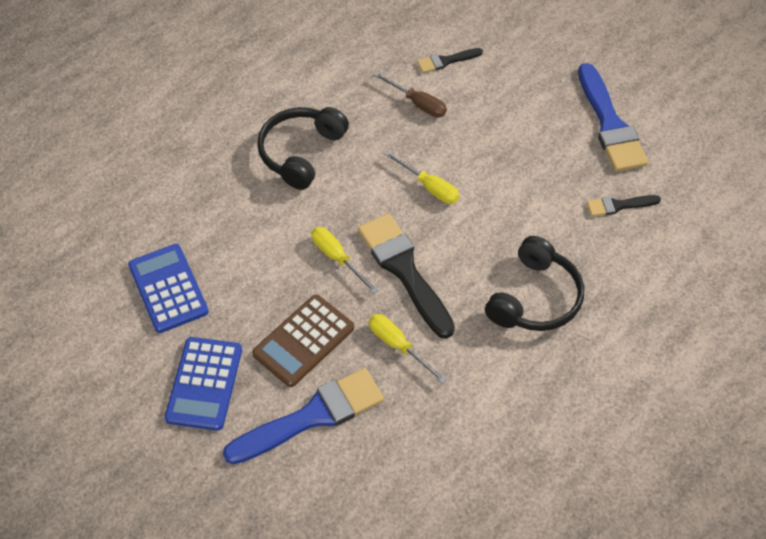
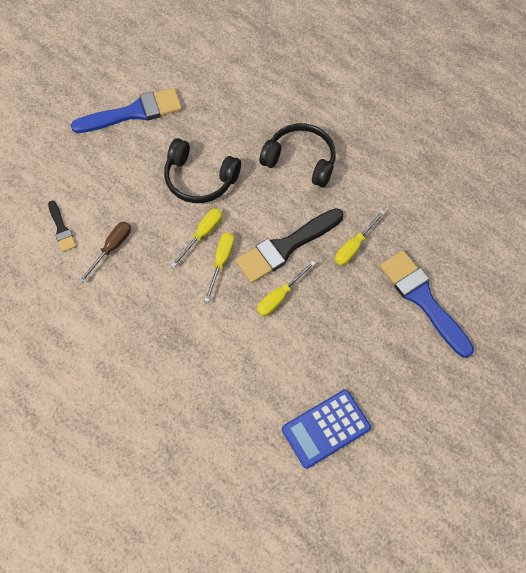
camera: 95 degrees left, 10 degrees up
blue calculator [164,337,242,431] -> none
brown calculator [252,295,354,387] -> none
black headphones [257,107,349,190] -> black headphones moved to [164,138,241,203]
black brush [587,195,661,216] -> none
none -> yellow screwdriver [204,232,235,302]

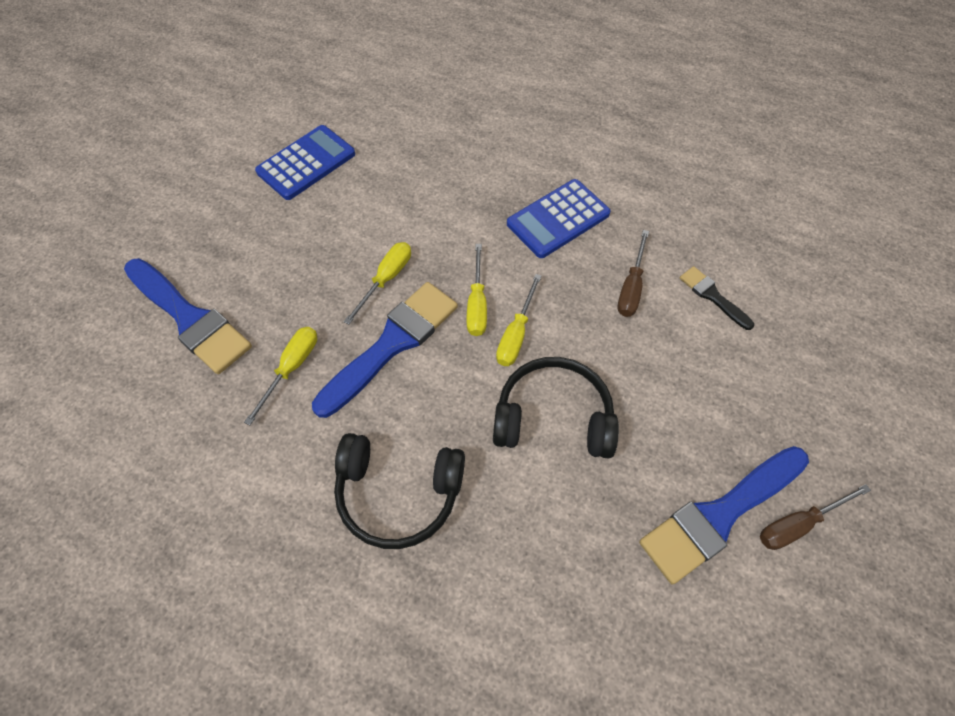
camera: 165 degrees right, 5 degrees down
black brush [236,208,344,283] -> blue brush [312,282,458,418]
none -> blue calculator [507,179,610,258]
none -> brown screwdriver [760,484,871,550]

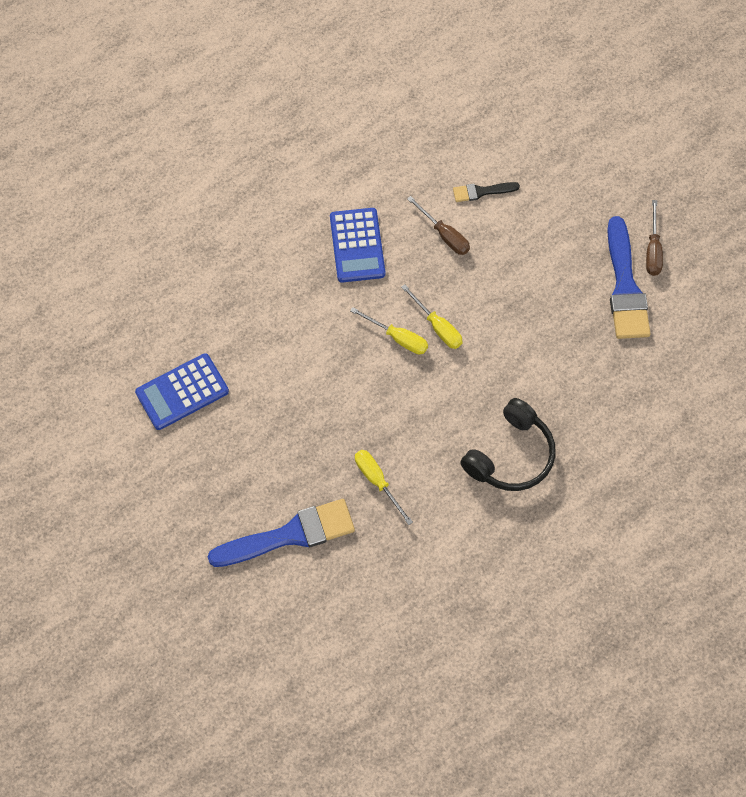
camera: 60 degrees left, 5 degrees up
blue calculator [255,125,355,200] -> blue calculator turned 105 degrees counterclockwise [135,353,229,430]
blue brush [312,282,458,418] -> none
yellow screwdriver [344,242,411,324] -> none
black headphones [493,357,619,459] -> none

